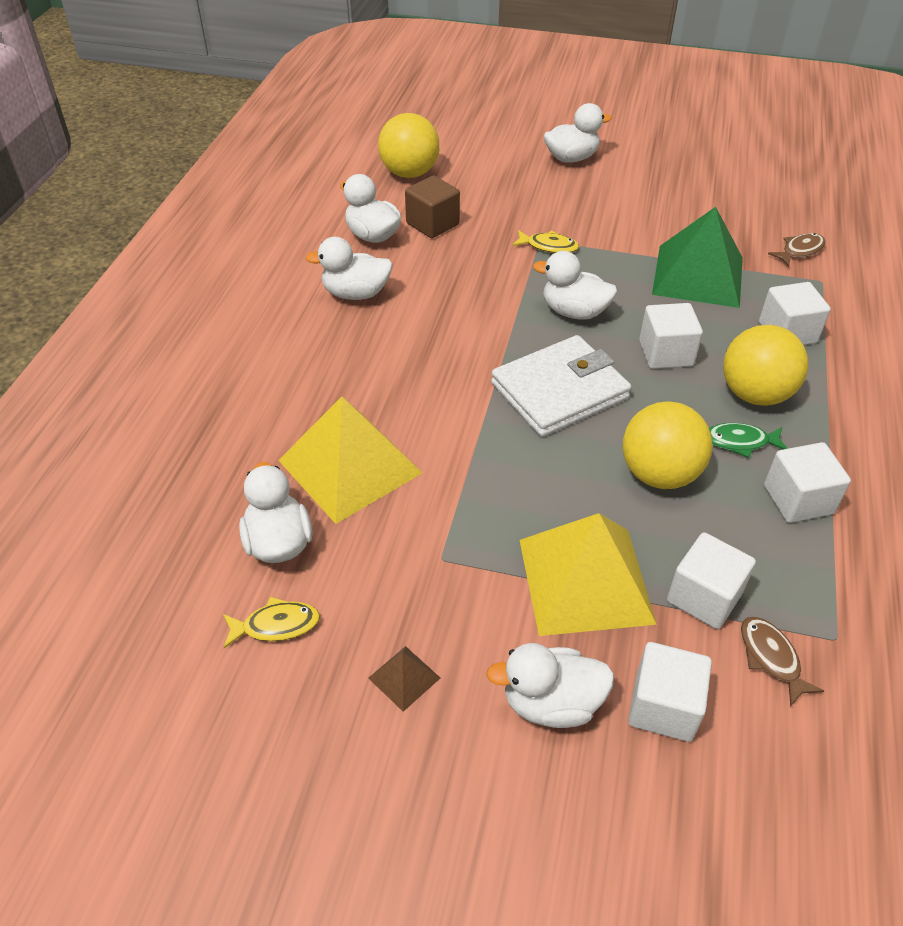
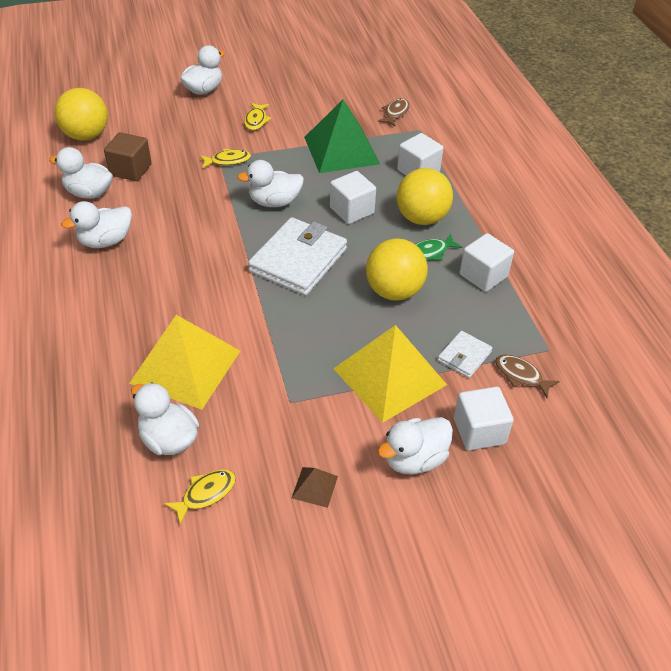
camera: 30 degrees left, 0 degrees up
white cube [667,532,756,629] -> white wallet [438,331,492,378]
none -> yellow fish [244,103,272,130]

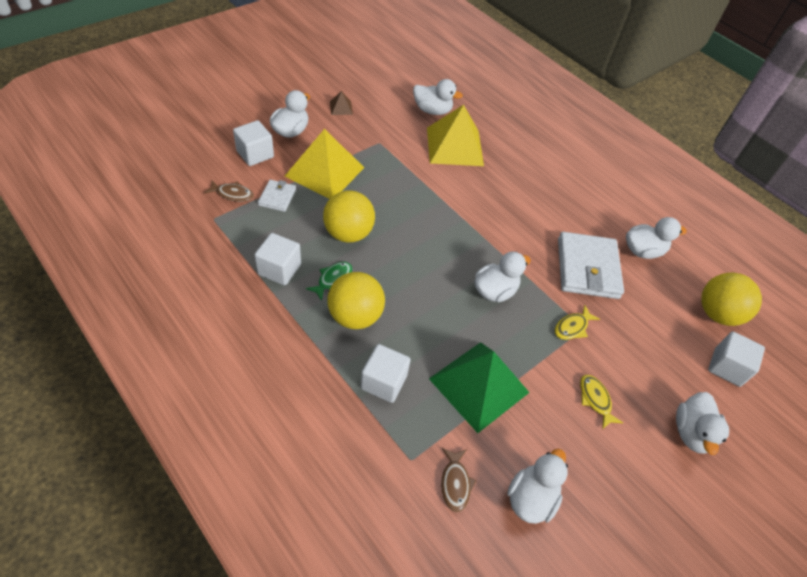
camera: 150 degrees right, 5 degrees up
white duck [61,201,132,248] -> white duck moved to [507,449,568,524]
brown cube [104,132,152,181] -> none
yellow fish [164,469,236,525] -> none
white wallet [248,217,347,296] -> white wallet moved to [558,232,624,299]
white cube [330,171,376,224] -> white cube moved to [708,331,765,387]

